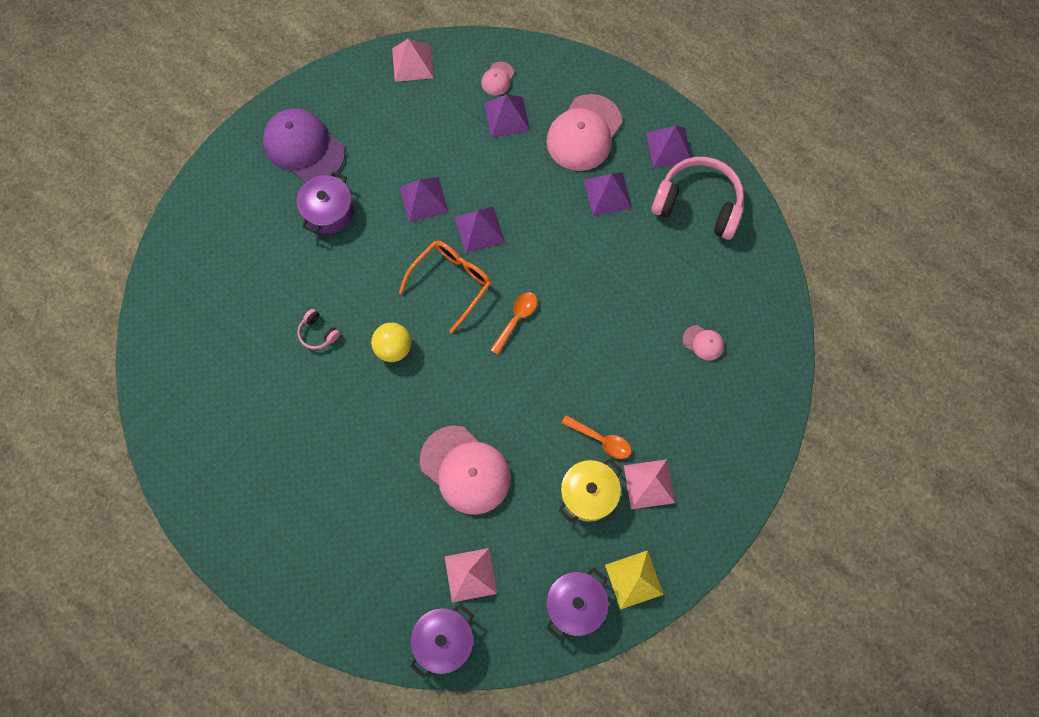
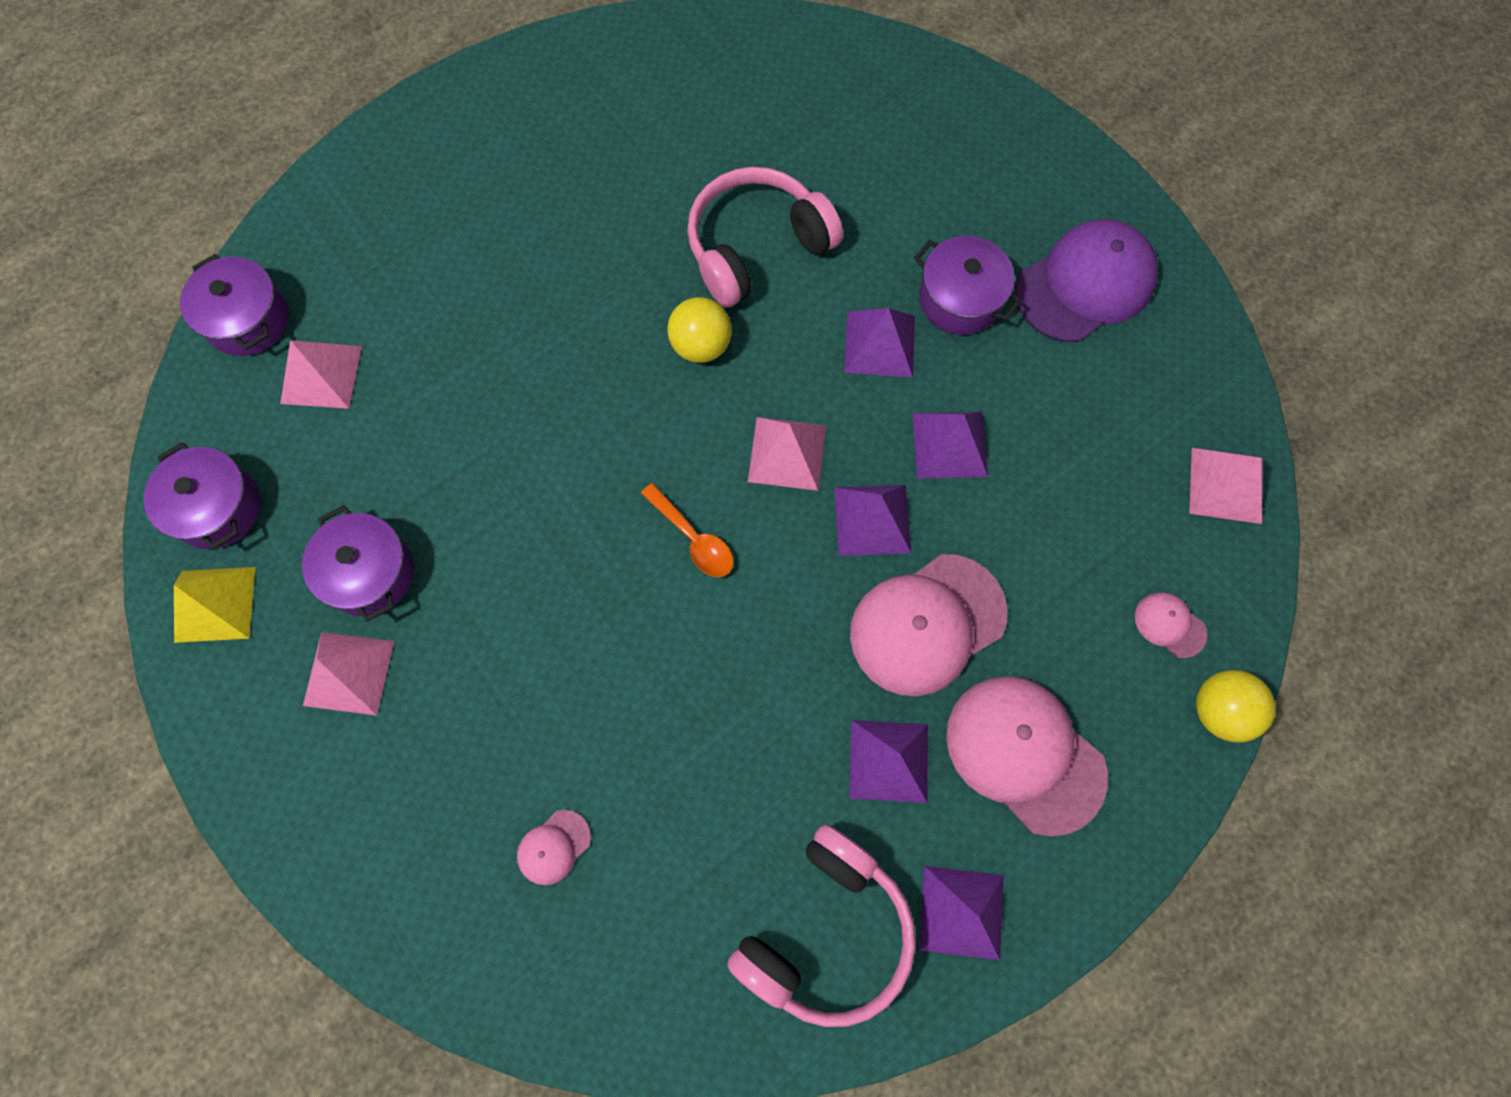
camera: 105 degrees right, 0 degrees up
pink headphones [297,309,340,350] -> pink headphones [687,167,843,308], size x2.31
orange glasses [399,241,491,333] -> pink pyramid [748,417,826,491]
pink cap [420,425,511,515] -> pink cap moved to [850,554,1007,696]
purple pyramid [484,94,530,138] -> purple pyramid moved to [844,308,915,378]
yellow pot [558,459,622,523] -> purple pot [302,505,414,622]
orange spoon [561,415,631,459] -> none
none -> yellow ball [1196,670,1275,742]

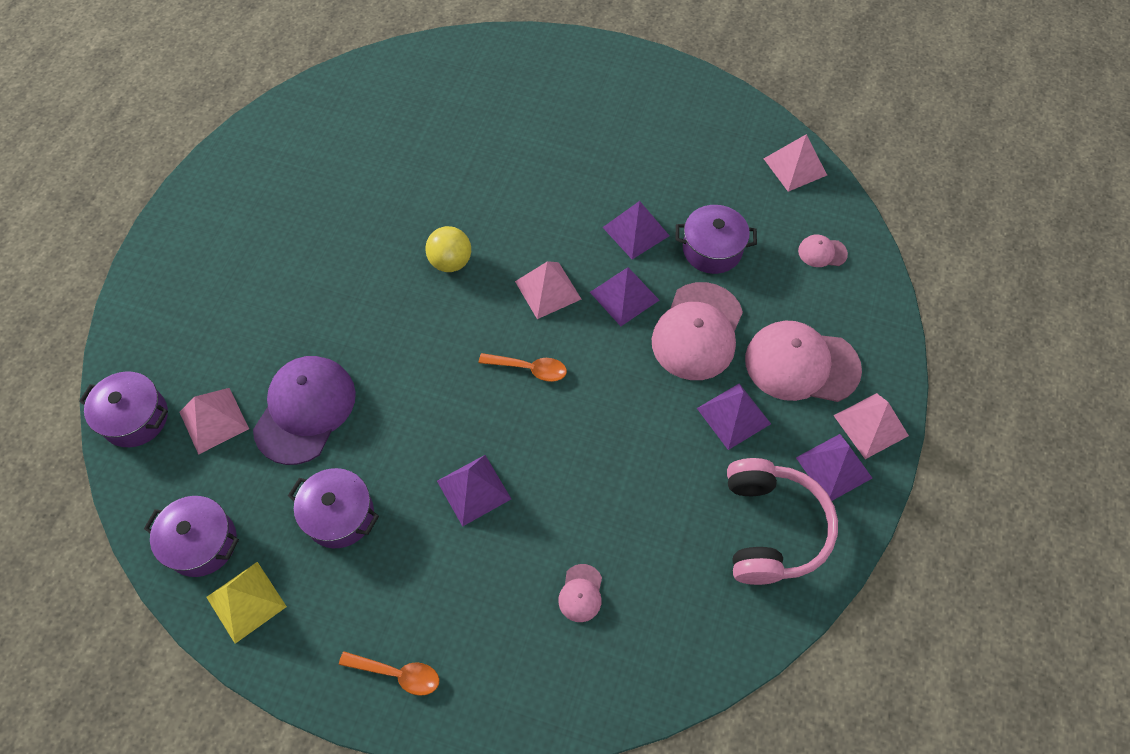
camera: 35 degrees left, 10 degrees down
pink pyramid [303,632,394,715] -> pink pyramid moved to [833,393,909,459]
pink headphones [687,167,843,308] -> none
purple pyramid [844,308,915,378] -> purple pyramid moved to [437,455,511,527]
purple pot [914,236,1021,335] -> purple pot moved to [676,205,757,274]
purple cap [1016,219,1158,342] -> purple cap moved to [253,356,356,465]
yellow ball [1196,670,1275,742] -> none
none -> orange spoon [339,651,439,696]

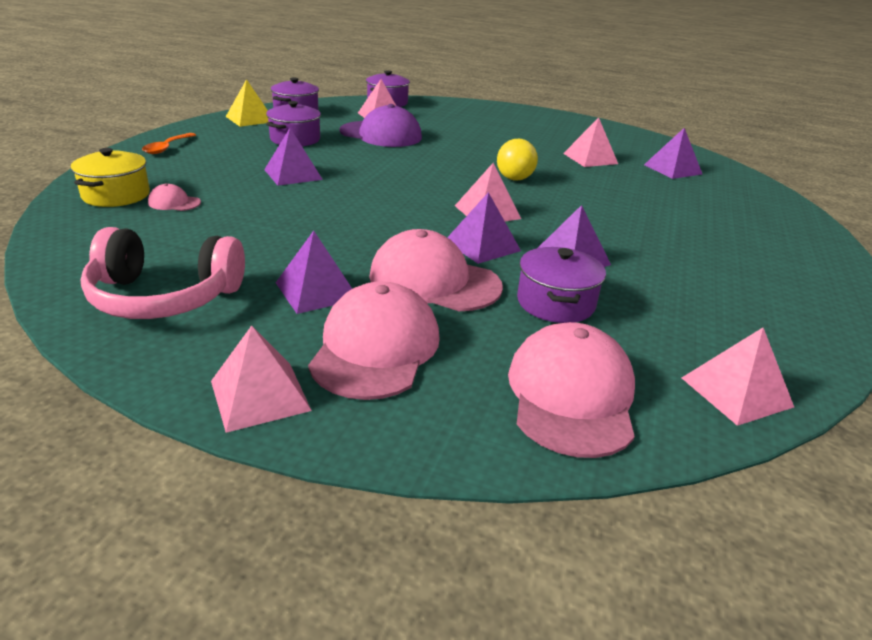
camera: 90 degrees right, 30 degrees down
orange spoon [479,353,567,382] -> none
purple pyramid [796,434,872,501] -> purple pyramid moved to [644,128,702,179]
pink cap [798,234,848,267] -> pink cap [508,322,635,458], size x2.22
none -> yellow pot [71,148,150,207]
none -> pink pyramid [563,117,618,167]

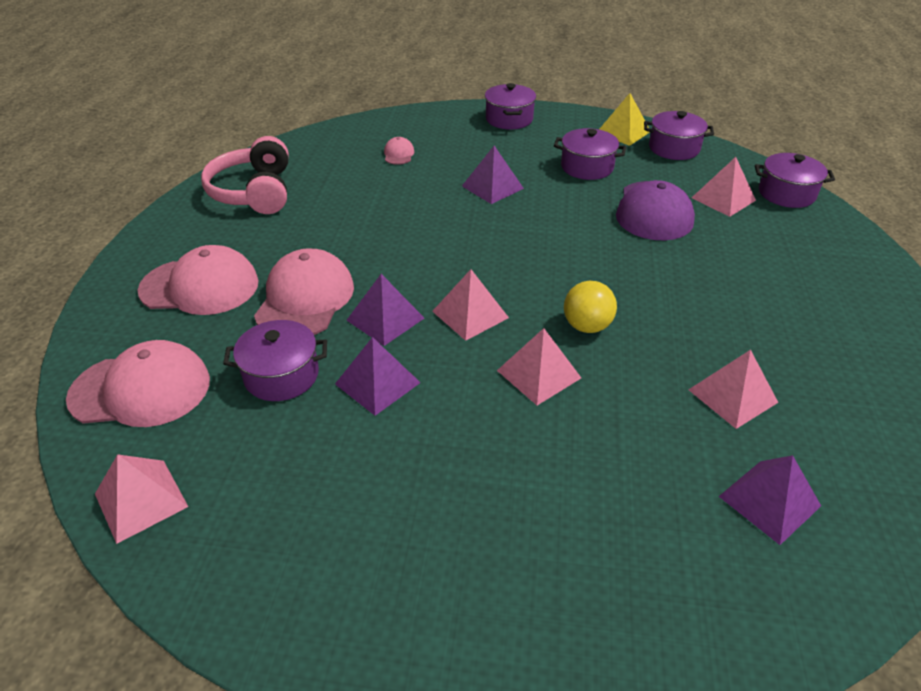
camera: 80 degrees right, 10 degrees up
yellow pot [71,148,150,207] -> none
orange spoon [142,133,196,154] -> purple pot [485,83,536,130]
pink pyramid [211,325,312,433] -> pink pyramid moved to [497,328,581,405]
purple pyramid [276,231,352,314] -> none

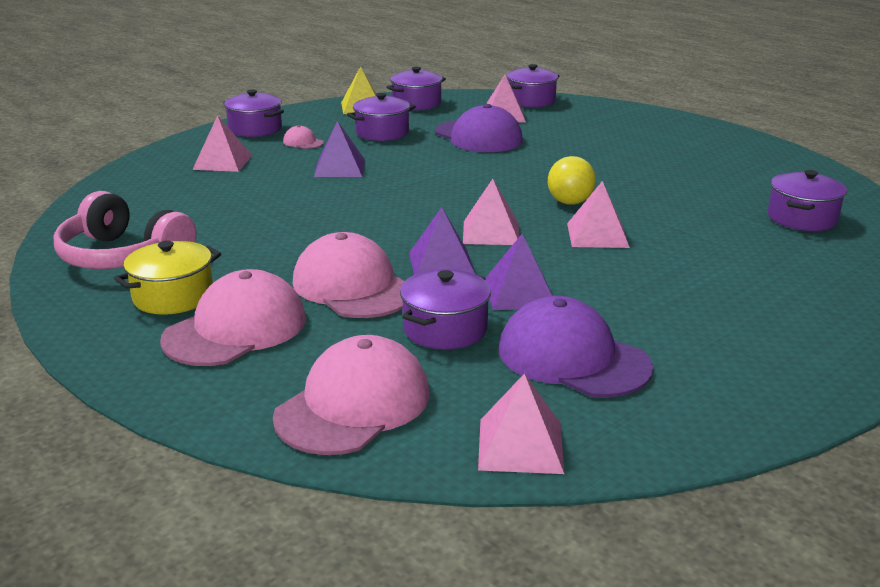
camera: 50 degrees left, 15 degrees down
pink cap [384,137,414,165] -> pink cap moved to [283,125,324,149]
pink pyramid [688,350,779,429] -> pink pyramid moved to [192,115,253,172]
purple pyramid [719,455,821,545] -> purple pot [768,170,847,231]
none -> yellow pot [114,241,221,315]
none -> purple cap [499,296,653,398]

